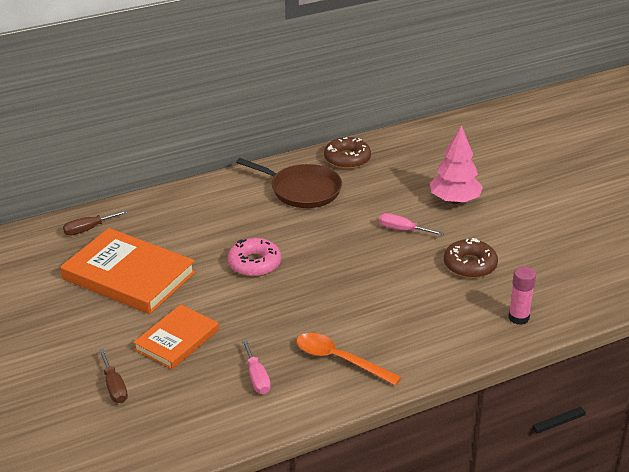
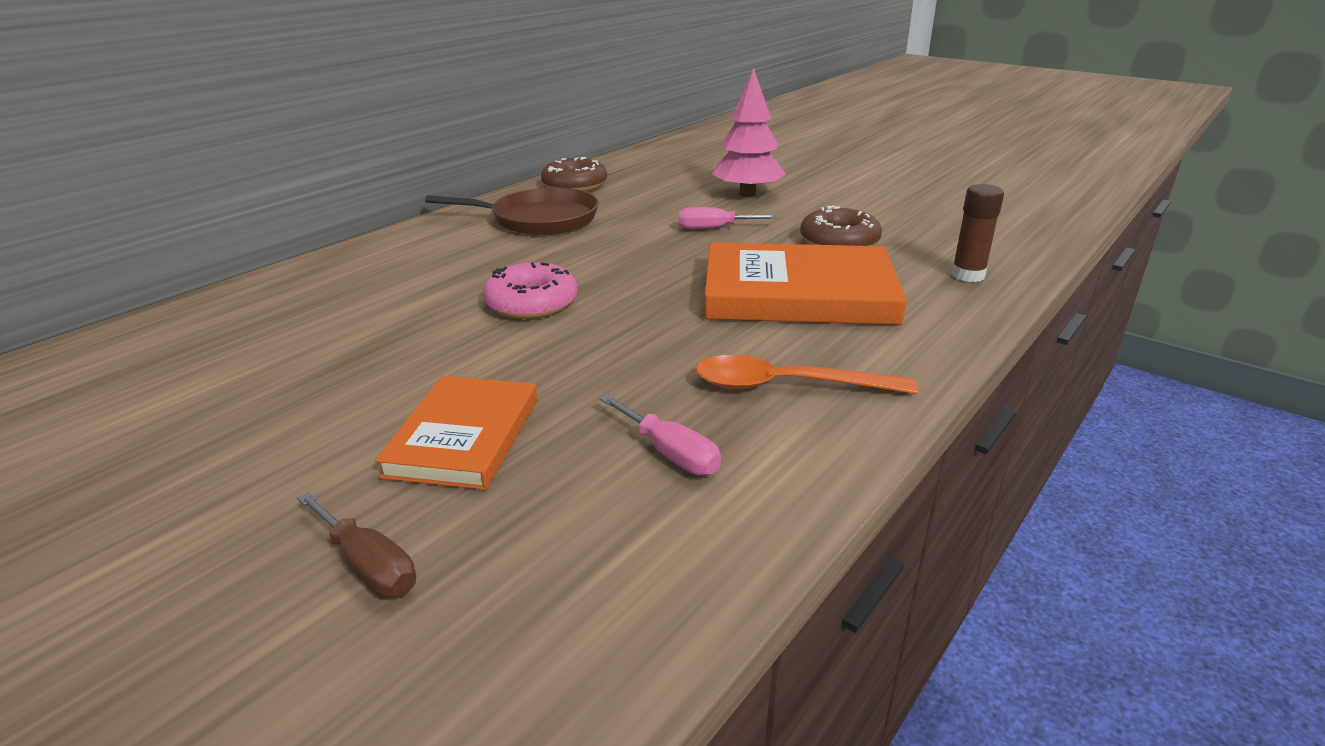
camera: 25 degrees left, 5 degrees down
orange book [60,228,196,314] -> orange book moved to [704,242,906,325]
brown screwdriver [63,210,128,236] -> none
pink glue stick [508,266,536,325] -> brown glue stick [951,184,1004,282]

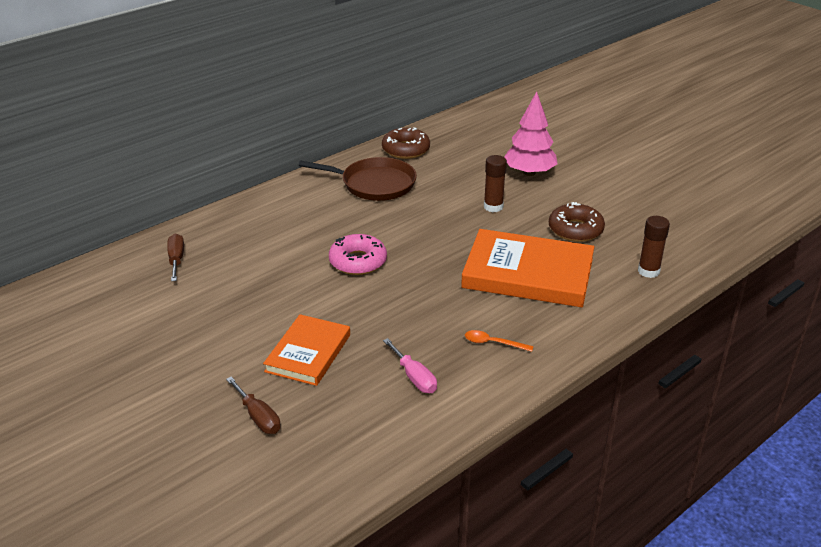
camera: 10 degrees right, 5 degrees up
pink screwdriver [679,207,777,229] -> brown glue stick [484,155,507,212]
orange spoon [695,355,917,394] -> orange spoon [465,330,534,352], size x0.55
none -> brown screwdriver [167,234,184,281]

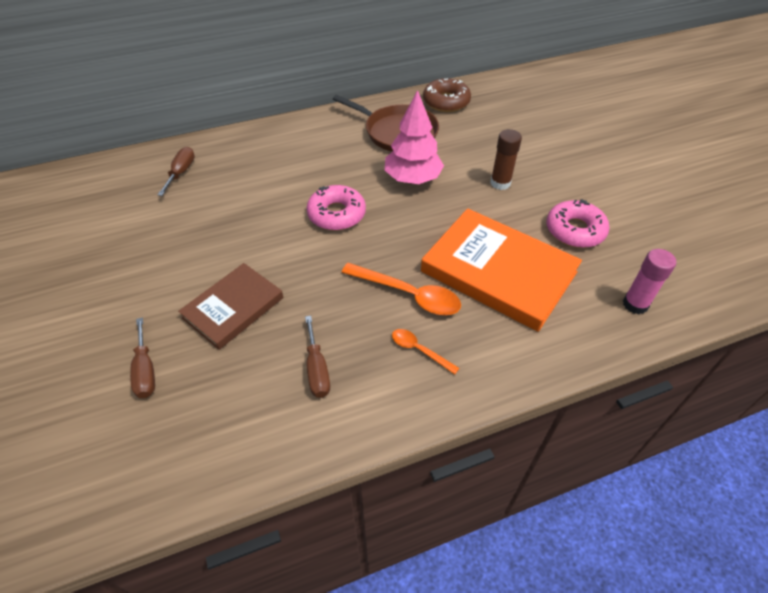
camera: 20 degrees right, 15 degrees up
orange book [263,314,350,386] -> brown book [178,263,283,350]
pink screwdriver [383,338,437,393] -> brown screwdriver [305,316,330,398]
pink tree [504,91,557,176] -> pink tree moved to [385,90,444,184]
brown donut [549,202,605,242] -> pink donut [546,199,610,248]
brown glue stick [638,216,670,278] -> pink glue stick [623,249,676,314]
none -> orange spoon [341,263,461,315]

